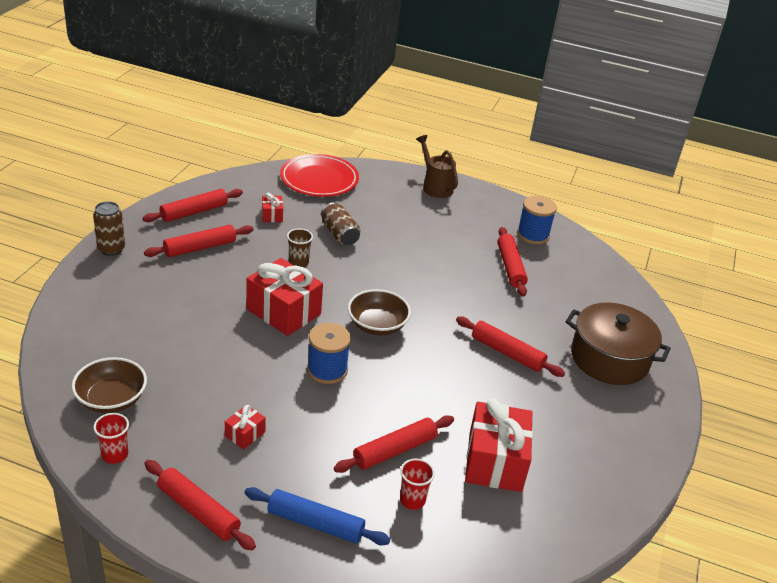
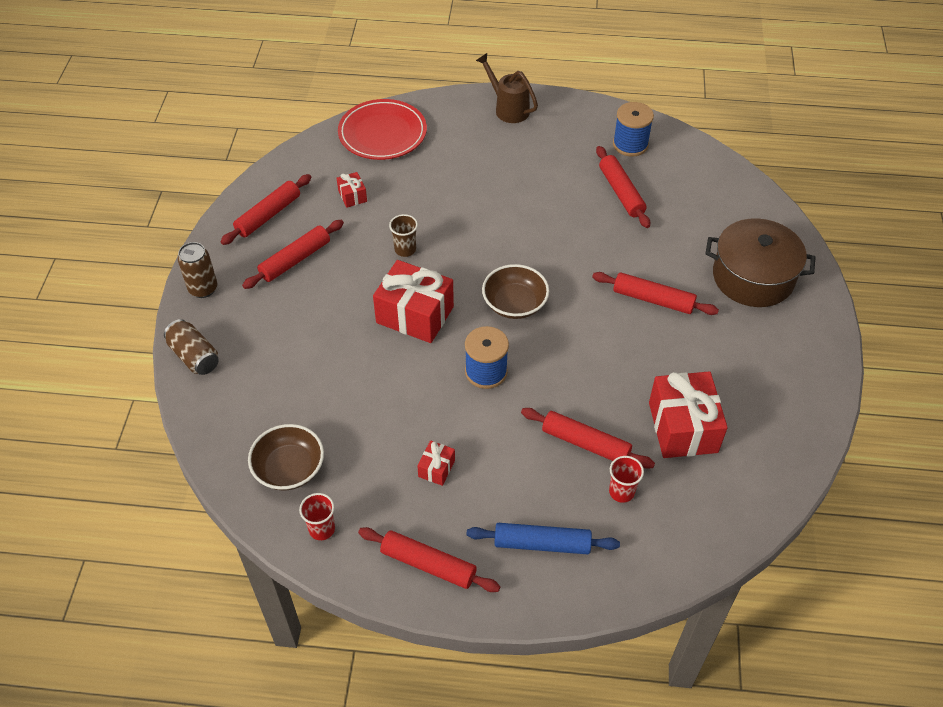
camera: 10 degrees left, 15 degrees up
brown can [321,202,360,245] -> brown can moved to [164,319,219,375]
red rolling pin [334,415,454,473] -> red rolling pin turned 75 degrees clockwise [521,408,655,469]

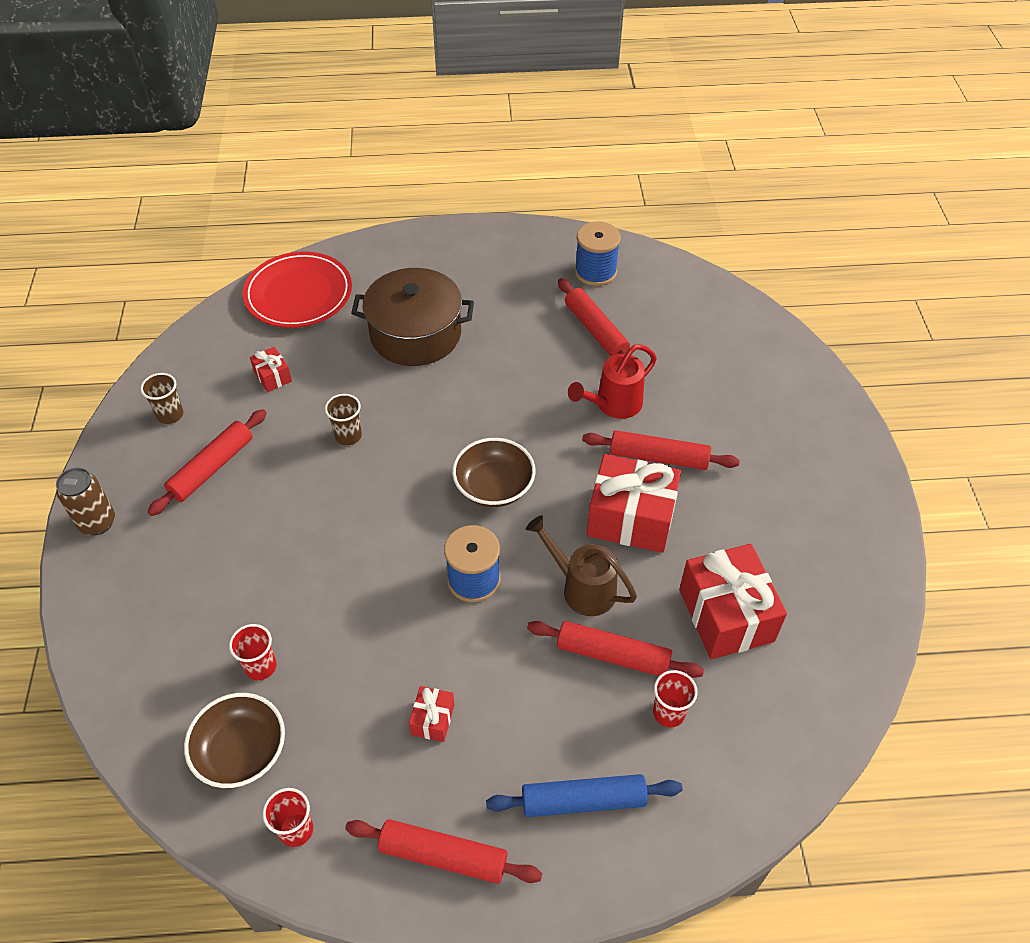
camera: 10 degrees left, 0 degrees up
brown can [164,319,219,375] -> none
red rolling pin [220,174,311,245] -> brown cup [140,373,183,424]
red gift [373,260,454,343] -> red gift moved to [587,454,681,553]
brown watering can [476,53,538,123] -> brown watering can moved to [526,515,637,616]
brown pot [705,218,816,307] -> brown pot moved to [351,268,474,366]
none -> red cup [229,624,276,680]
none -> red watering can [568,345,657,419]

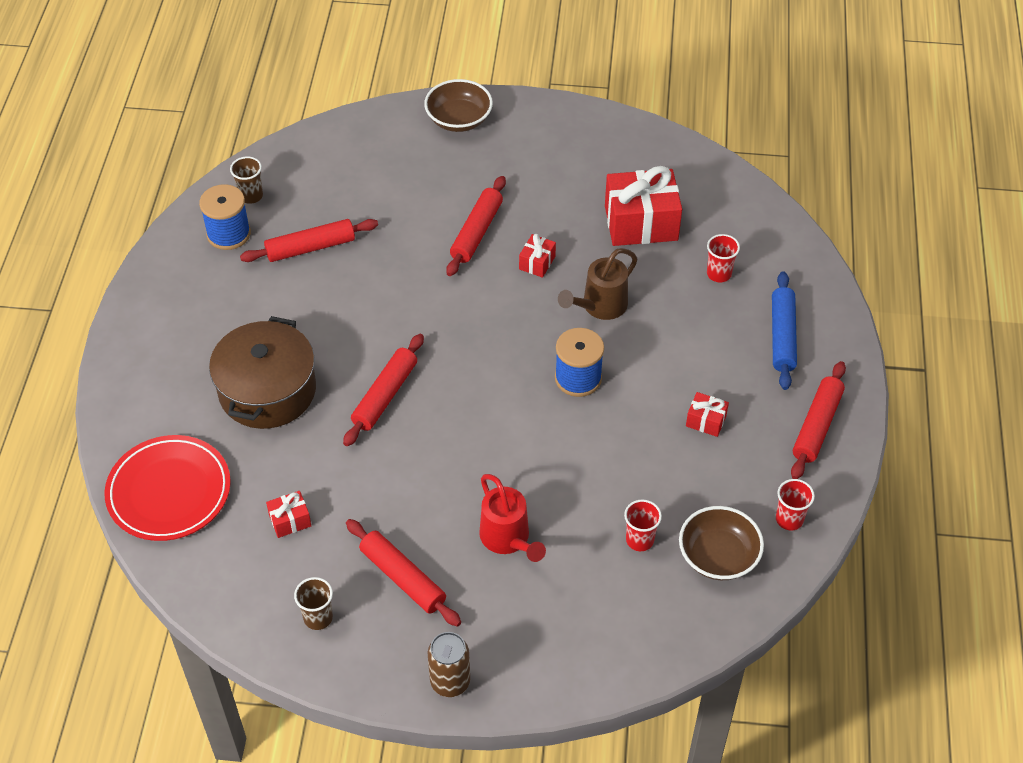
camera: 80 degrees left, 0 degrees up
brown cup [325,394,362,445] -> brown cup moved to [230,156,263,204]
brown bowl [452,438,536,507] -> brown bowl moved to [424,79,493,132]
red rolling pin [527,621,704,678] -> red rolling pin moved to [343,334,424,446]
red watering can [568,345,657,419] -> red watering can moved to [479,474,546,562]
red gift [587,454,681,553] -> red gift [519,234,556,278], size x0.46

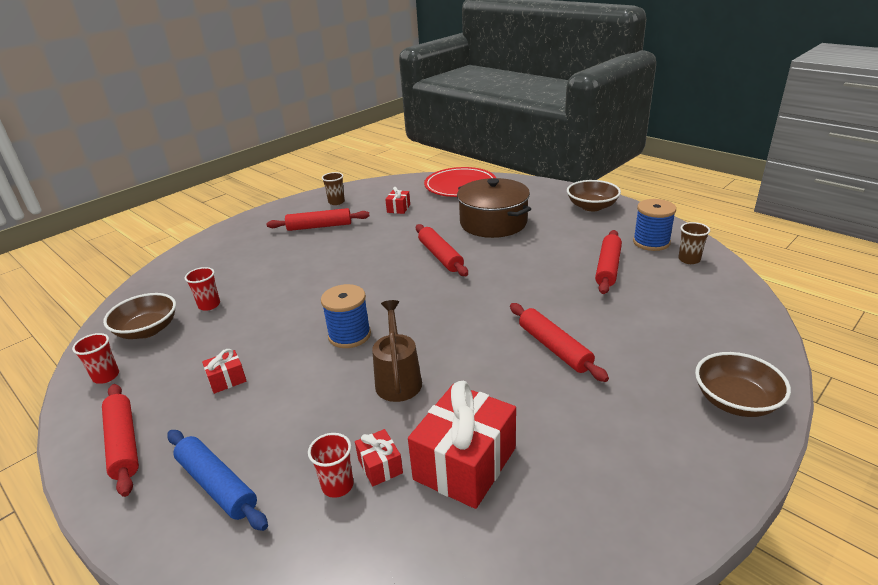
camera: 130 degrees right, 20 degrees down
brown can [428,632,470,697] -> none
red watering can [479,474,546,562] -> none
red gift [519,234,556,278] -> red gift moved to [355,429,403,486]
none -> brown bowl [567,180,621,211]

